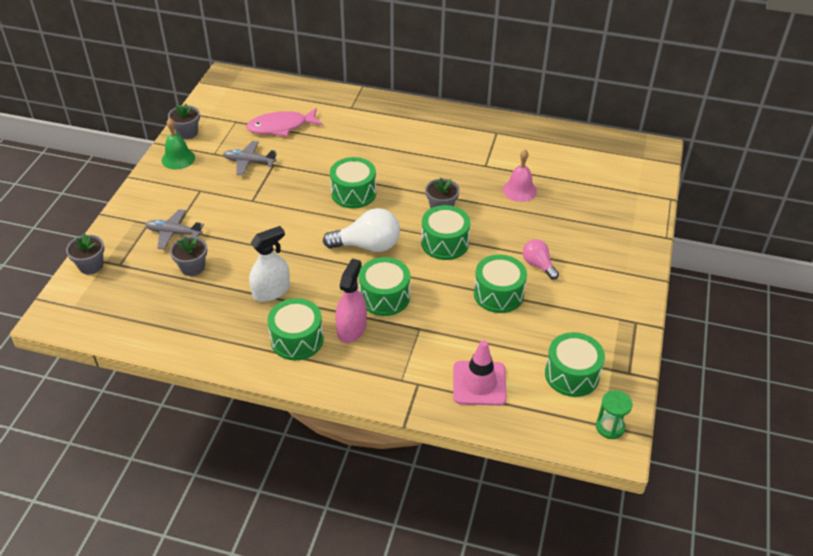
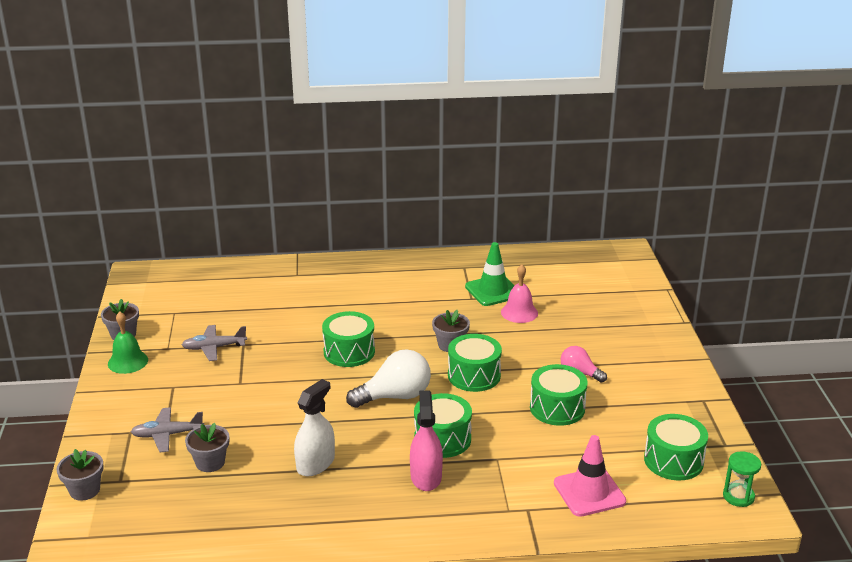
camera: 20 degrees left, 15 degrees down
pink fish [246,108,323,137] -> none
green drum [267,298,323,360] -> none
none -> green traffic cone [465,242,515,306]

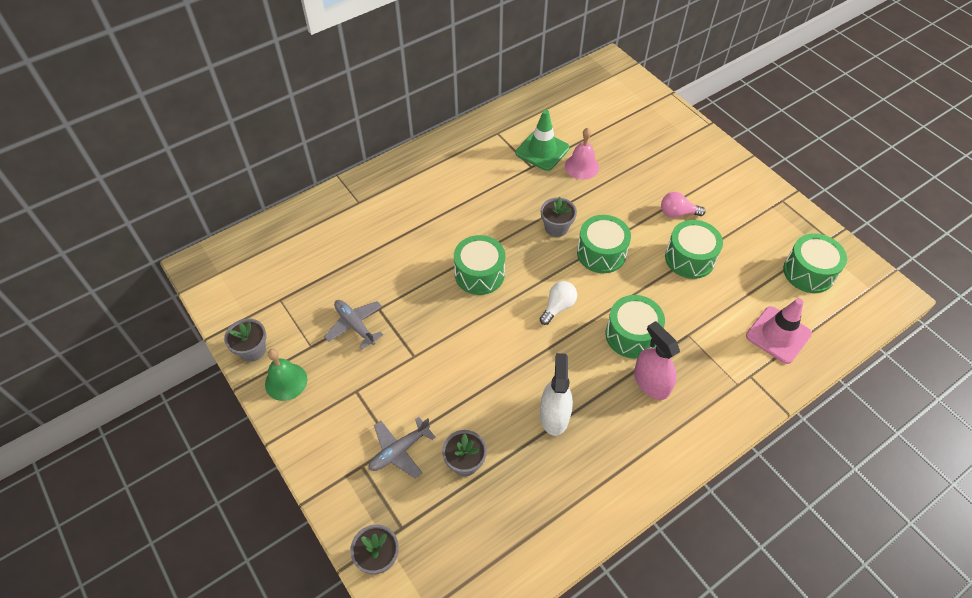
camera: 30 degrees left, 25 degrees up
grey plane [182,325,247,361] -> grey plane turned 90 degrees clockwise [324,300,383,349]
white light bulb [346,349,431,408] -> white light bulb [540,281,577,325], size x0.59
green hourglass [723,451,761,507] -> none

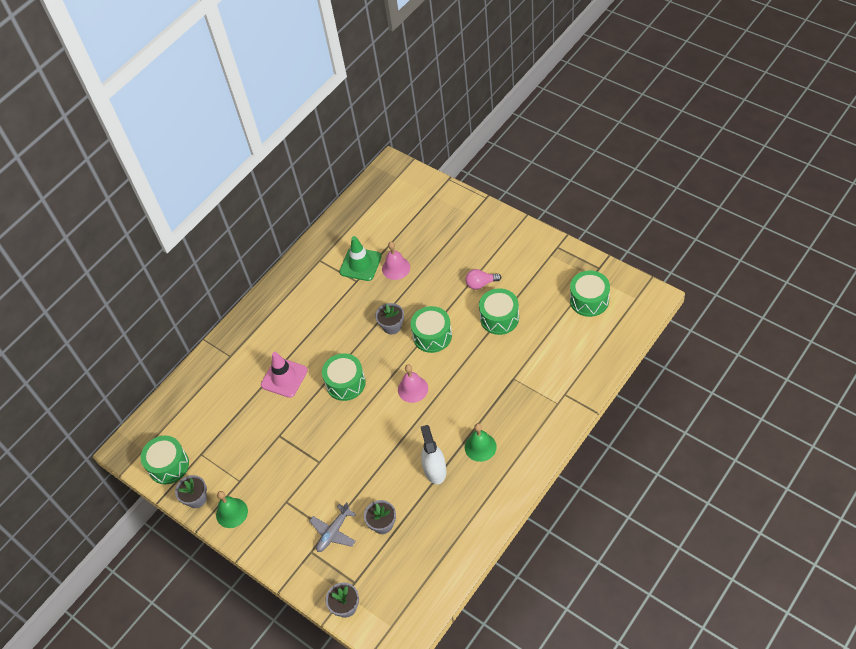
camera: 10 degrees left, 0 degrees up
grey plane [324,300,383,349] -> none
white light bulb [540,281,577,325] -> pink bell [398,364,428,403]
green drum [605,295,665,358] -> green drum moved to [141,436,189,484]
pink spray bottle [634,321,680,400] -> none
pink traffic cone [746,298,812,364] -> pink traffic cone moved to [261,352,308,398]
none -> green bell [465,423,497,462]

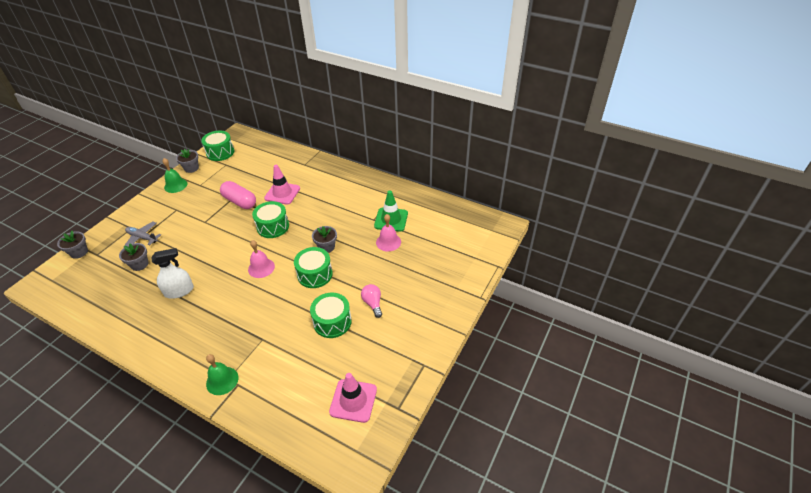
camera: 75 degrees right, 10 degrees down
green bell [465,423,497,462] -> green bell moved to [206,354,238,395]
green drum [570,271,610,317] -> pink traffic cone [329,373,377,423]
none -> pink capsule [220,181,256,209]

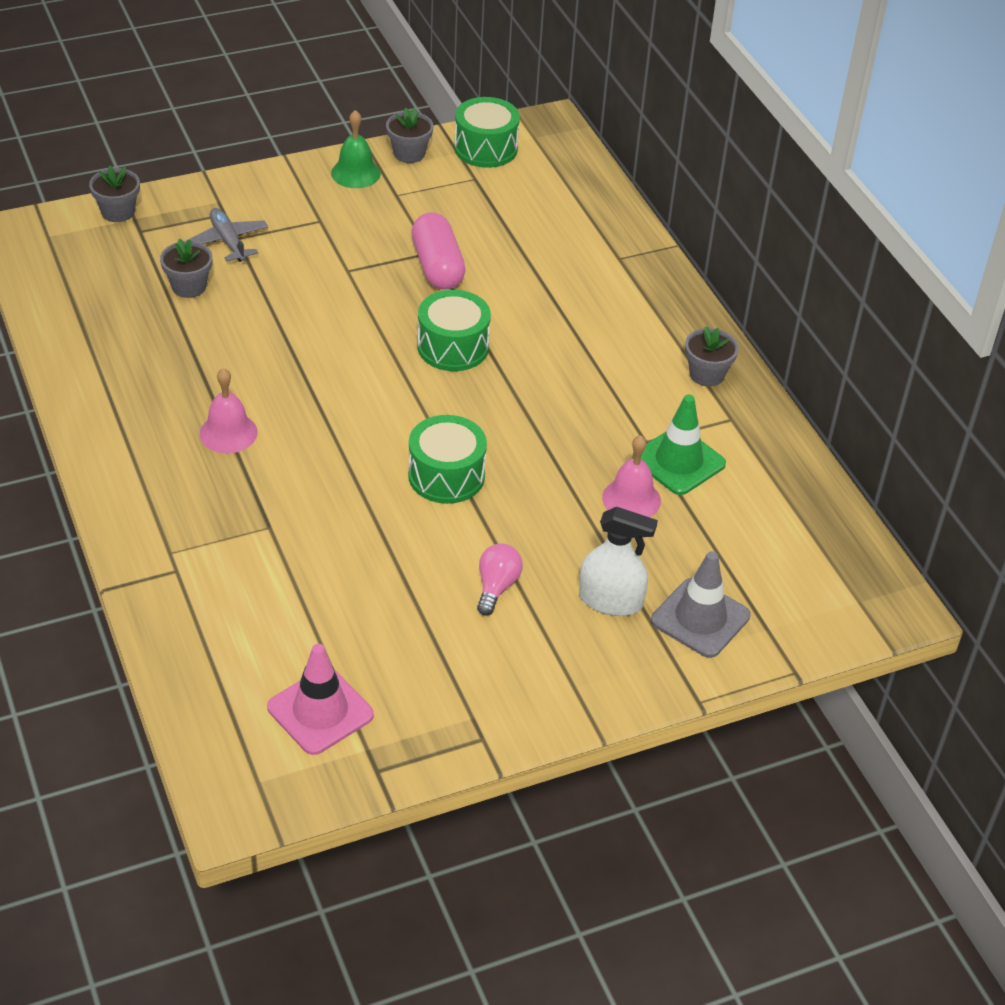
camera: 35 degrees right, 0 degrees up
white spray bottle [151,248,194,299] -> white spray bottle moved to [579,507,658,616]
green bell [206,354,238,395] -> none
pink bell [248,240,275,278] -> pink bell moved to [200,368,258,453]
pink traffic cone [264,165,300,205] -> none
green drum [310,293,352,338] -> none
grey flower pot [312,226,337,253] -> grey flower pot moved to [685,326,739,386]
none -> grey traffic cone [651,551,751,658]

